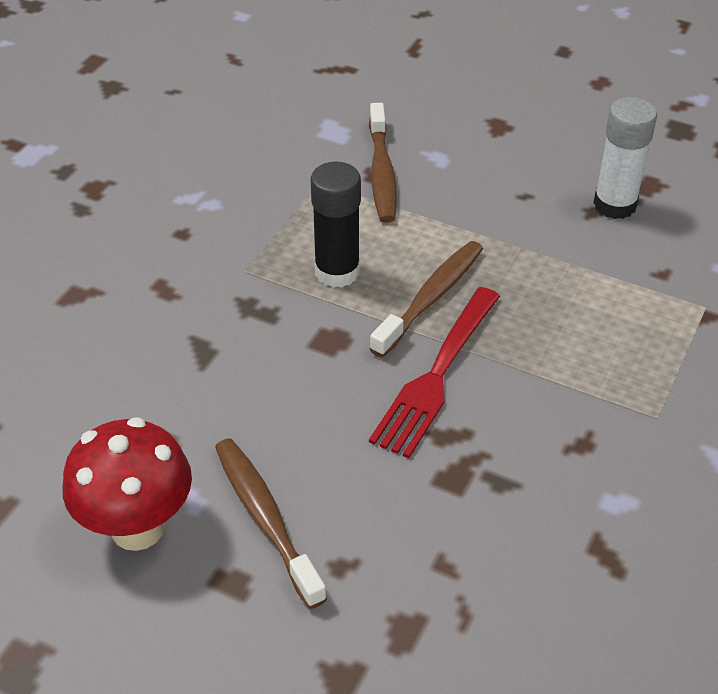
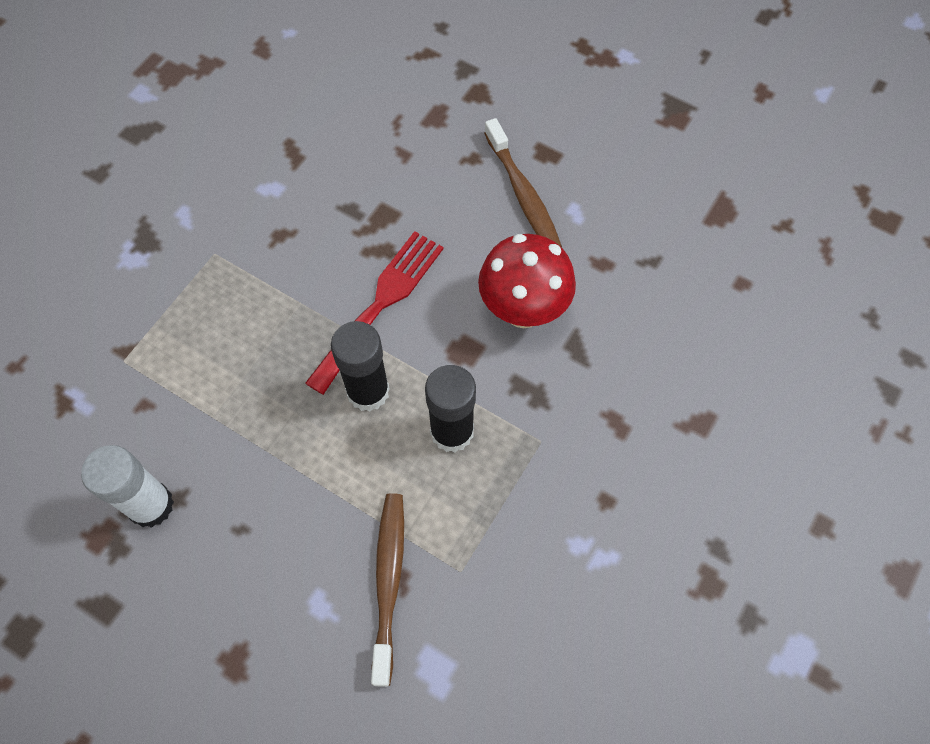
camera: 175 degrees left, 20 degrees up
red mushroom [63,417,192,551] -> red mushroom moved to [478,234,576,328]
brown toothbrush [370,241,483,358] -> black glue stick [331,321,390,412]

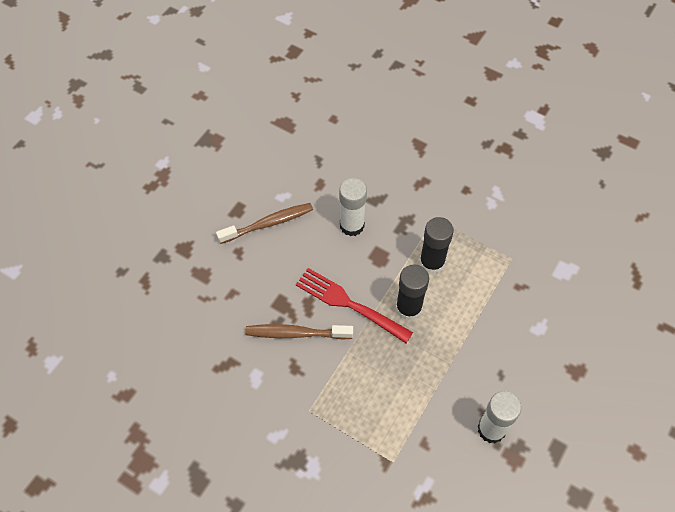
camera: 90 degrees left, 5 degrees down
brown toothbrush [371,493,404,687] -> brown toothbrush moved to [245,324,353,340]
red mushroom [478,234,576,328] -> white glue stick [339,178,367,236]

